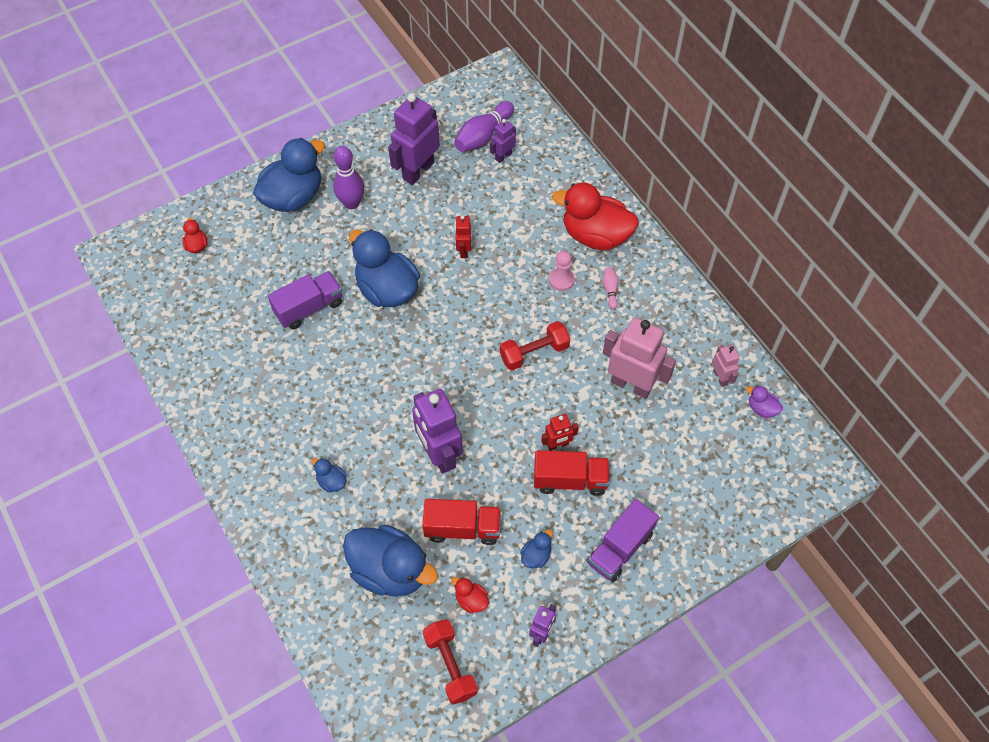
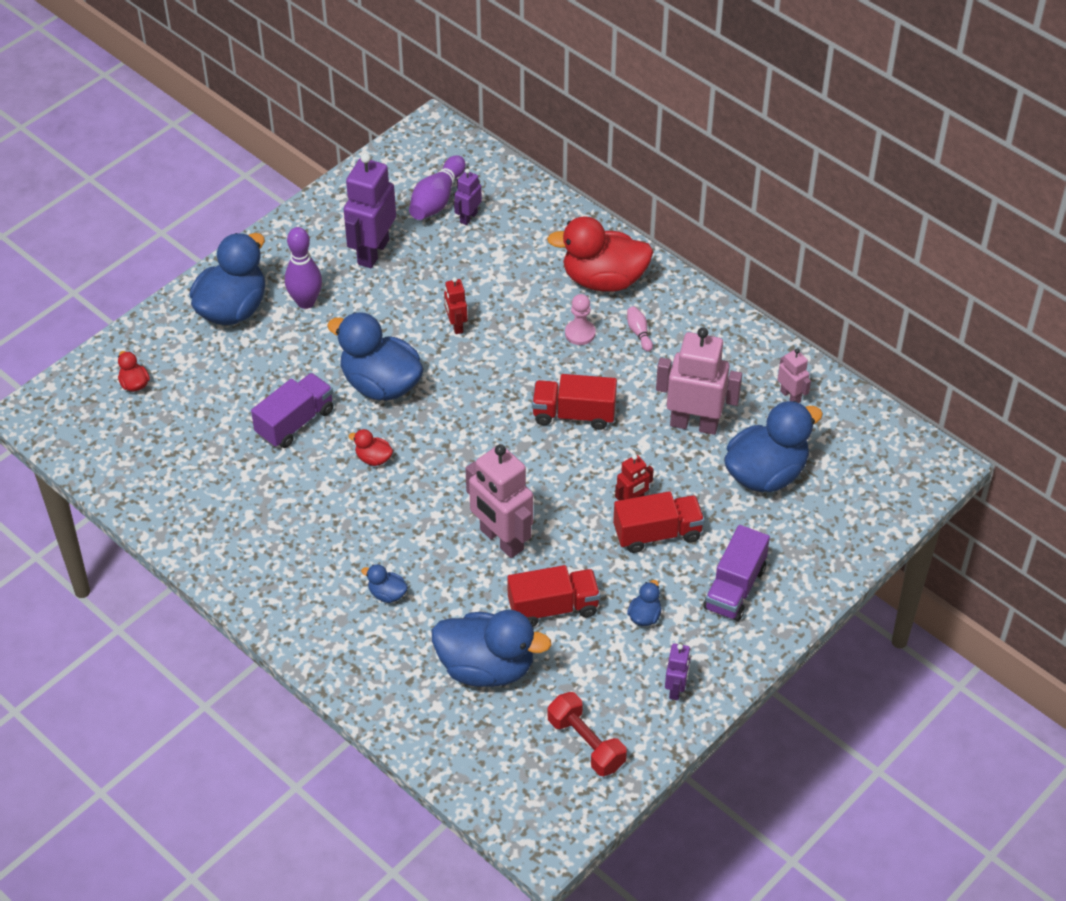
camera: 15 degrees left, 10 degrees down
purple robot [412,389,463,474] -> pink robot [465,444,533,558]
red duck [451,577,489,613] -> red duck moved to [348,429,393,466]
red dumbbell [500,321,570,370] -> red truck [532,374,617,430]
purple duck [746,385,783,418] -> none
none -> blue duck [725,401,823,492]

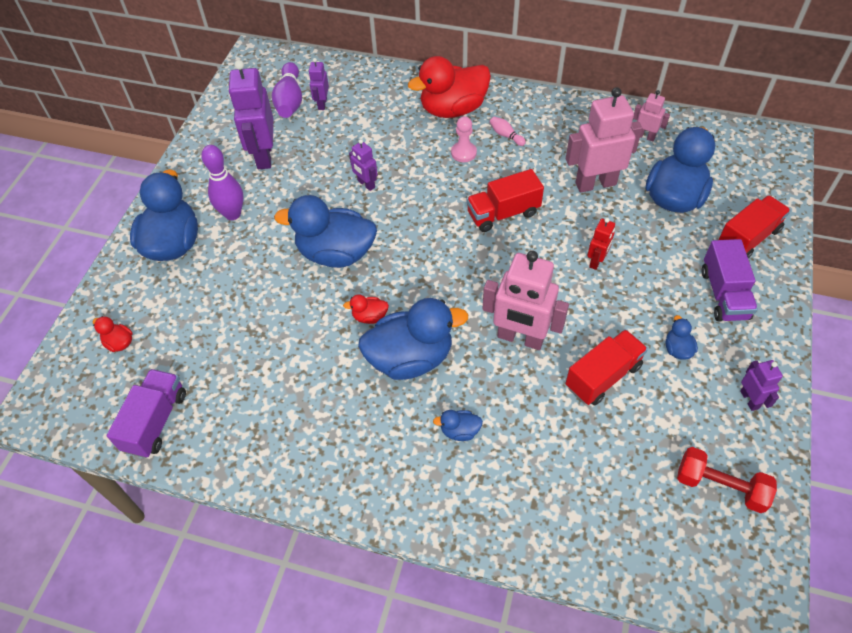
camera: 25 degrees left, 5 degrees up
purple truck [251,373,333,448] -> purple truck moved to [107,369,186,458]
blue duck [432,610,552,687] -> blue duck moved to [358,298,468,380]
red robot [444,277,468,334] -> purple robot [349,139,378,191]
red truck [613,491,705,553] -> red truck moved to [719,195,791,259]

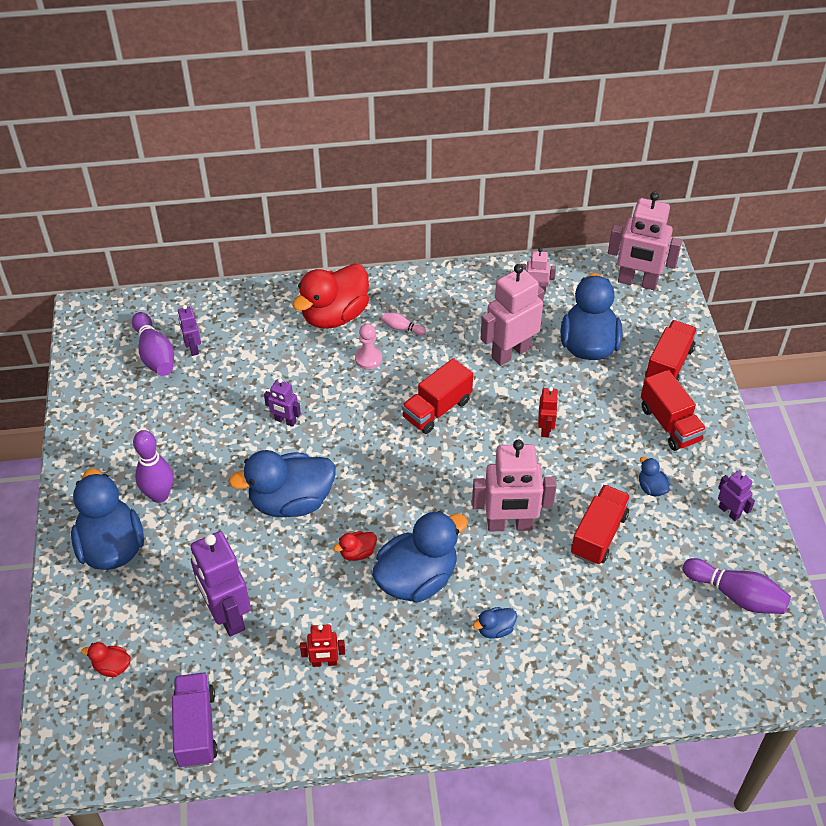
camera: 25 degrees left, 5 degrees down
purple robot [229,60,273,169] -> purple robot moved to [190,531,251,637]
red dumbbell [677,447,777,513] -> purple bowling pin [683,558,791,614]
purple truck [702,239,758,321] -> red truck [641,370,707,451]
none -> red robot [300,624,345,667]
none -> pink robot [608,192,682,290]

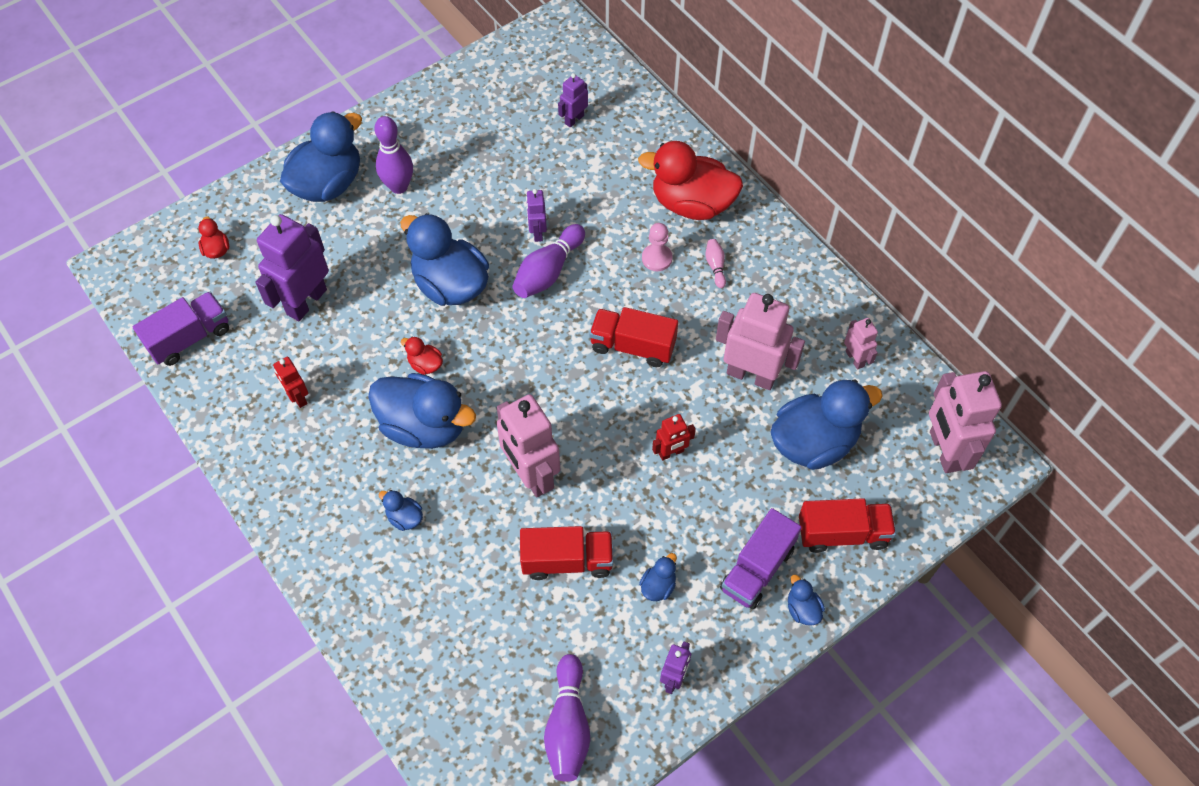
camera: 60 degrees right, 10 degrees up
purple bowling pin [132,312,174,376] -> purple bowling pin moved to [512,224,585,298]
red truck [641,370,707,451] -> purple truck [720,508,802,610]
none -> blue duck [788,575,825,626]

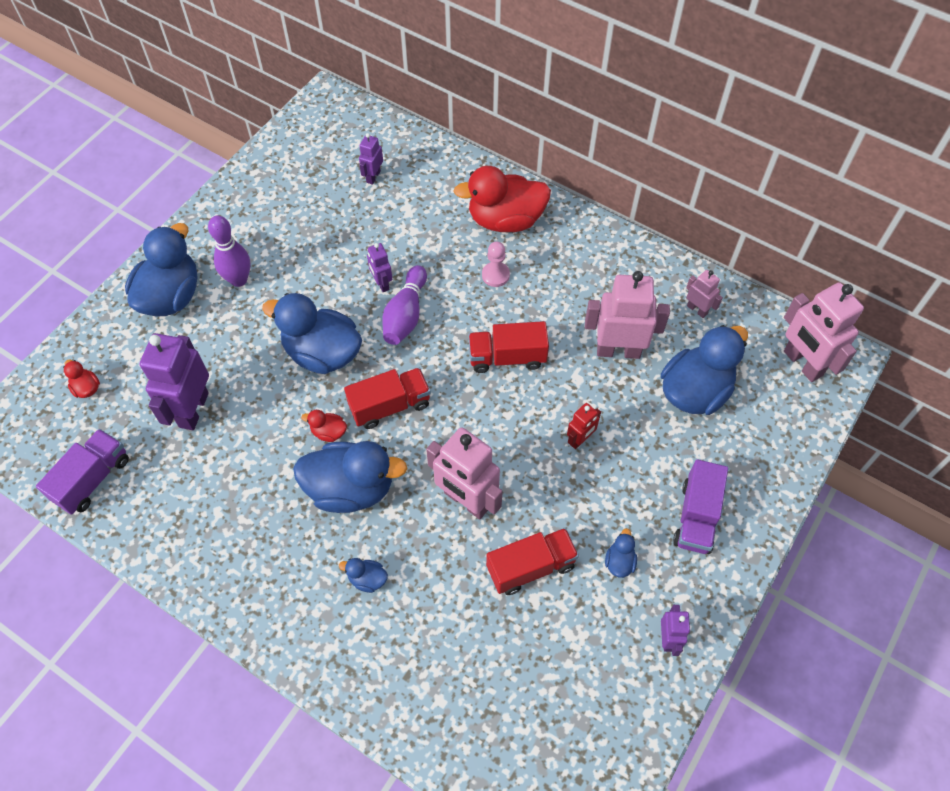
camera: 20 degrees left, 0 degrees up
red robot [273,357,308,408] -> none
purple bowling pin [544,654,590,782] -> none
pink bowling pin [706,239,726,288] -> none
blue duck [788,575,825,626] -> none
red truck [799,498,896,553] -> red truck moved to [344,368,431,429]

